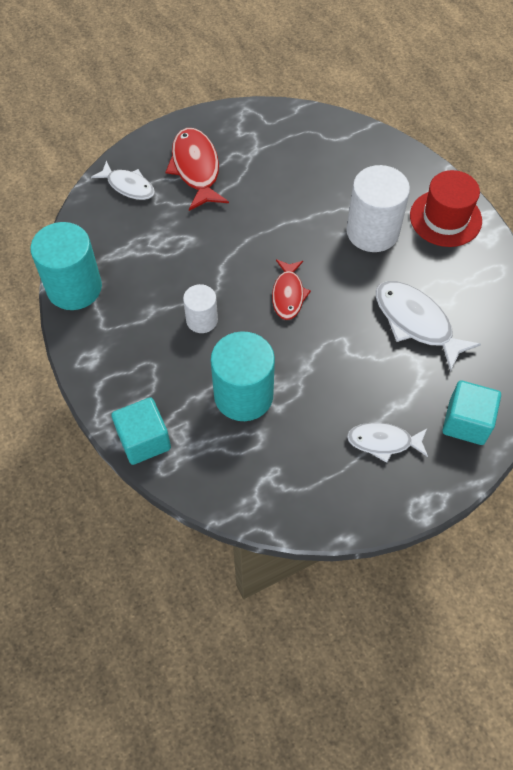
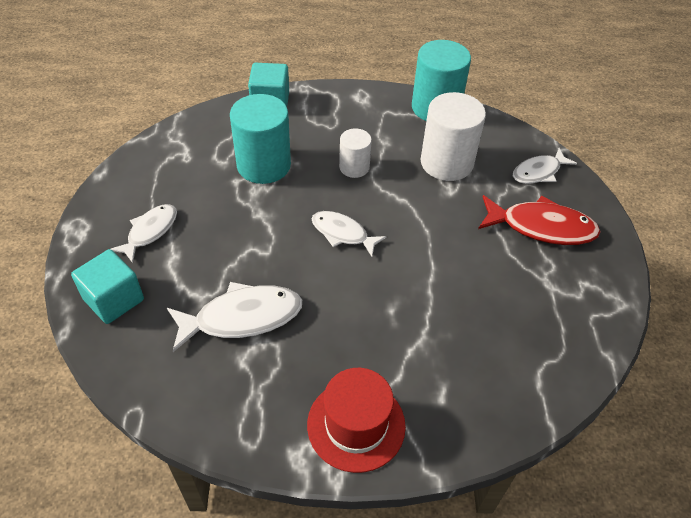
camera: 115 degrees right, 10 degrees down
red fish [272,259,311,320] -> white fish [312,211,387,257]
white cylinder [346,165,410,252] -> white cylinder moved to [421,92,486,181]

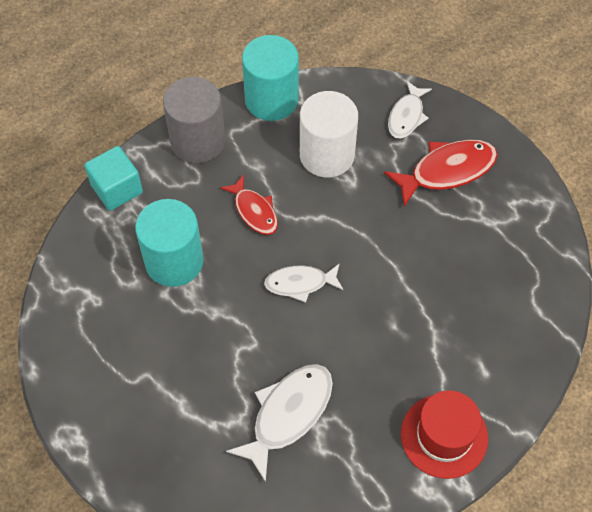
camera: 35 degrees left, 10 degrees up
turquoise cube [71,249,144,324] -> none
white fish [111,204,177,263] -> none
white cylinder [339,128,372,178] -> red fish [220,174,278,235]
none -> grey cylinder [163,77,225,163]

